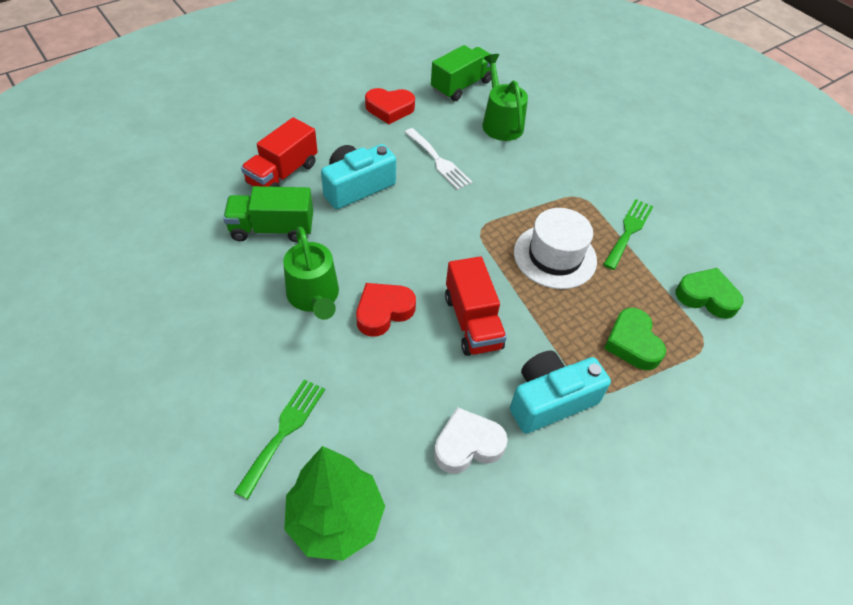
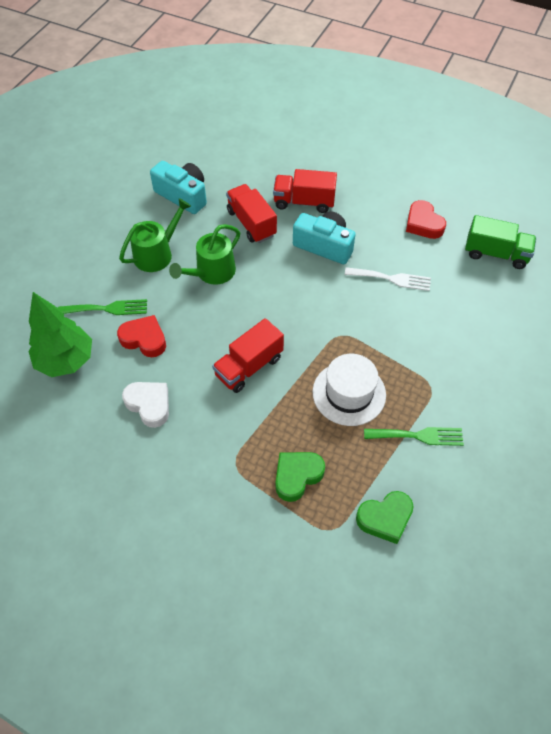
camera: 65 degrees right, 5 degrees up
green truck [223,186,313,242] -> red truck [226,184,277,243]
red heart [356,283,416,336] -> red heart moved to [117,315,166,357]
white fork [405,128,472,190] -> white fork turned 105 degrees counterclockwise [345,267,431,291]
green watering can [483,54,528,141] -> green watering can moved to [119,198,191,272]
turquoise camera [510,351,611,434] -> turquoise camera moved to [150,161,207,214]
green heart [676,268,744,319] -> green heart turned 75 degrees clockwise [356,491,414,544]

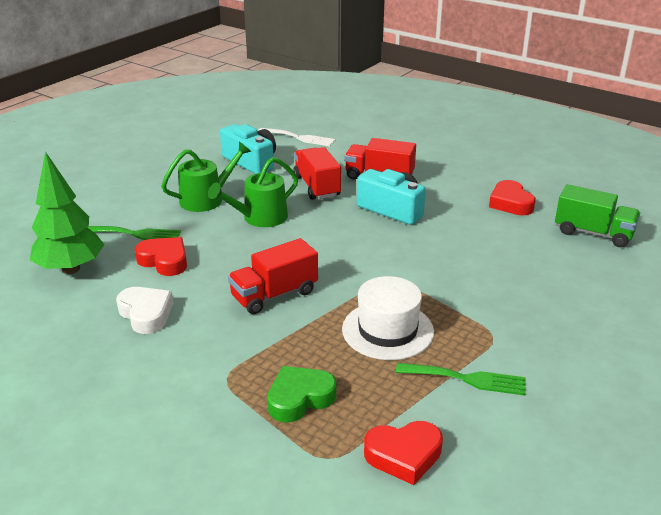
camera: 10 degrees right, 25 degrees down
white fork [345,267,431,291] -> white fork moved to [258,128,335,146]
green heart [356,491,414,544] -> red heart [364,421,443,485]

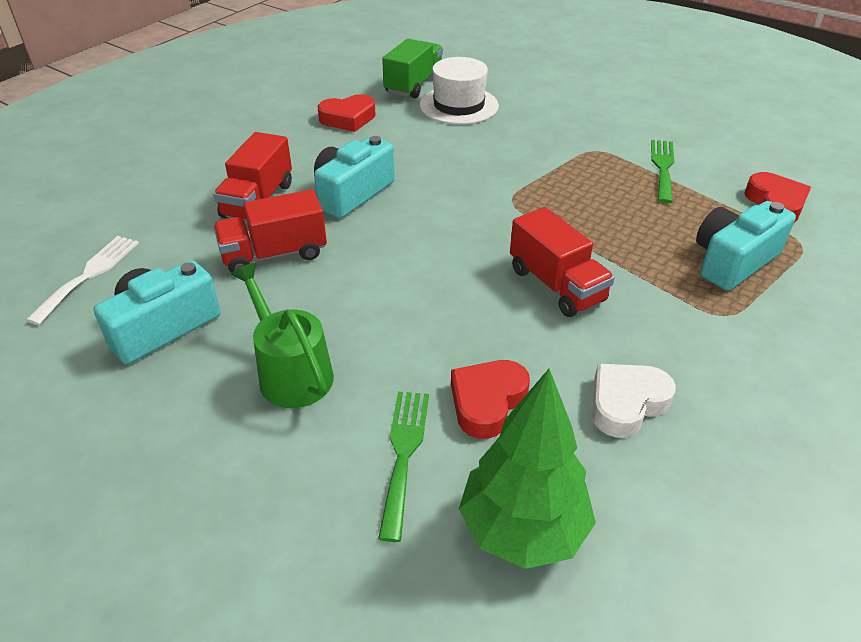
camera: 90 degrees left, 10 degrees up
green watering can [208,157,298,227] -> none
green heart [267,366,336,423] -> turquoise camera [696,201,796,291]
white hat [342,276,434,360] -> white hat moved to [420,57,499,125]

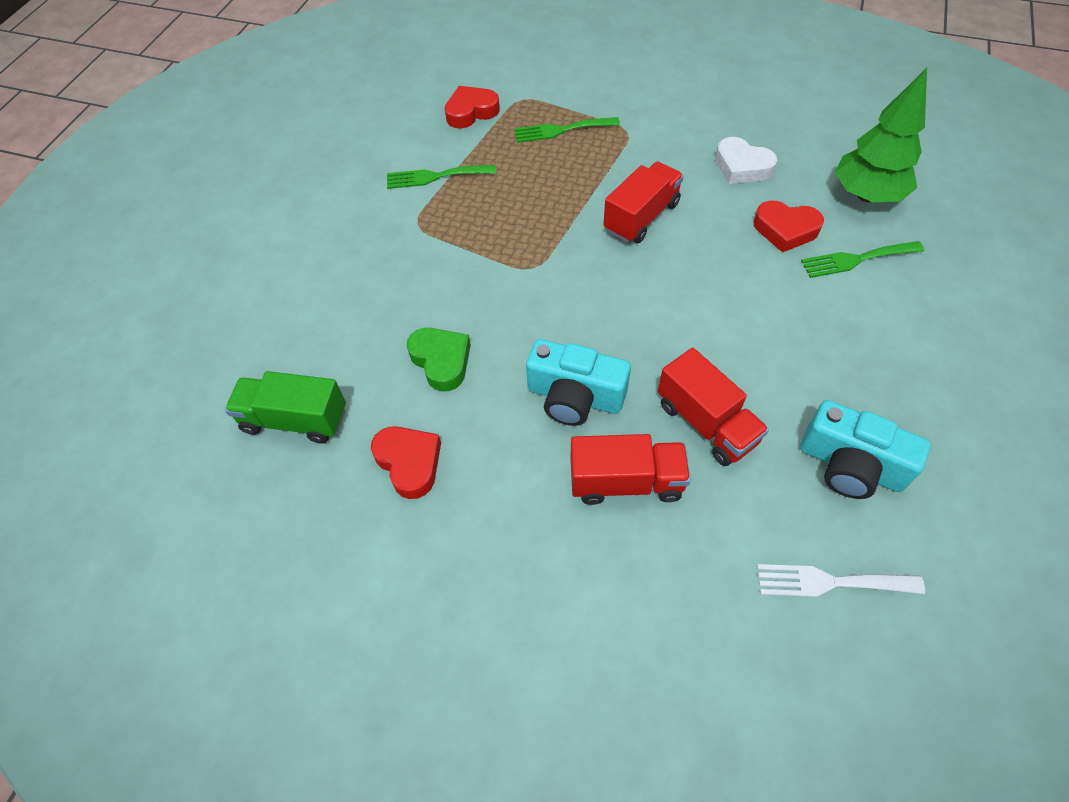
camera: 105 degrees left, 15 degrees up
green watering can [231,263,334,408] -> none
white hat [420,57,499,125] -> none
turquoise camera [696,201,796,291] -> green fork [514,117,620,143]
none -> green heart [407,328,471,392]

